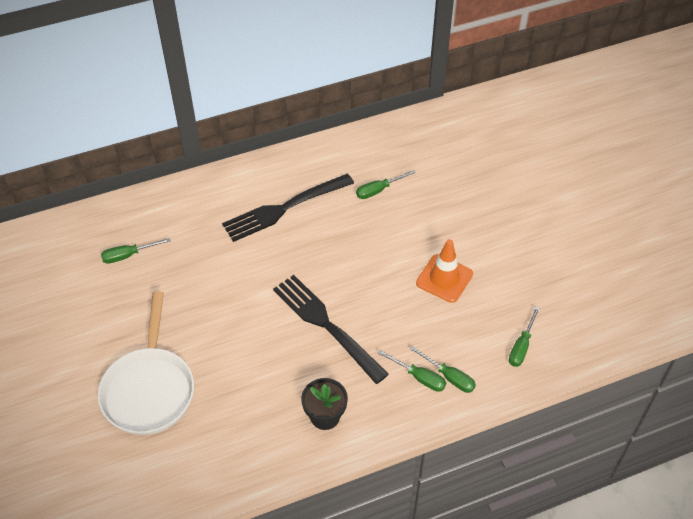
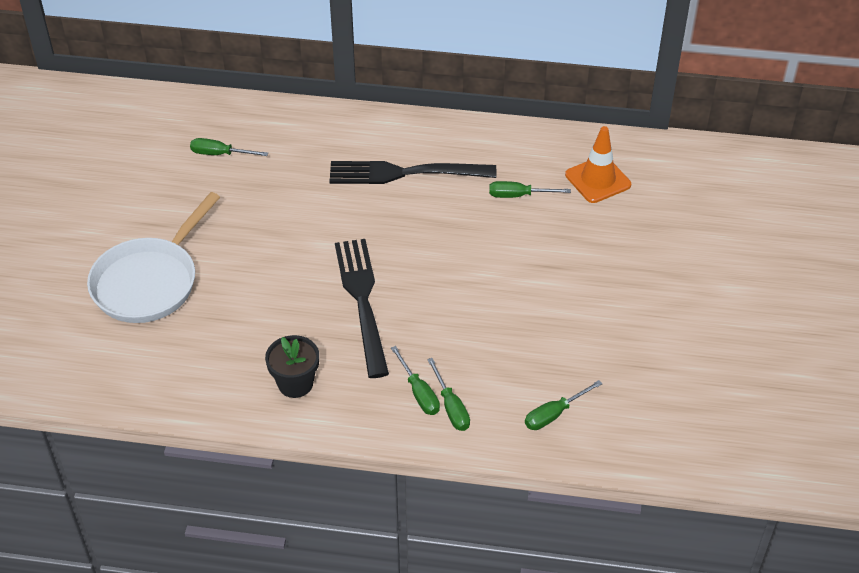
camera: 30 degrees right, 5 degrees down
orange traffic cone [416,239,473,303] -> orange traffic cone moved to [565,126,631,203]

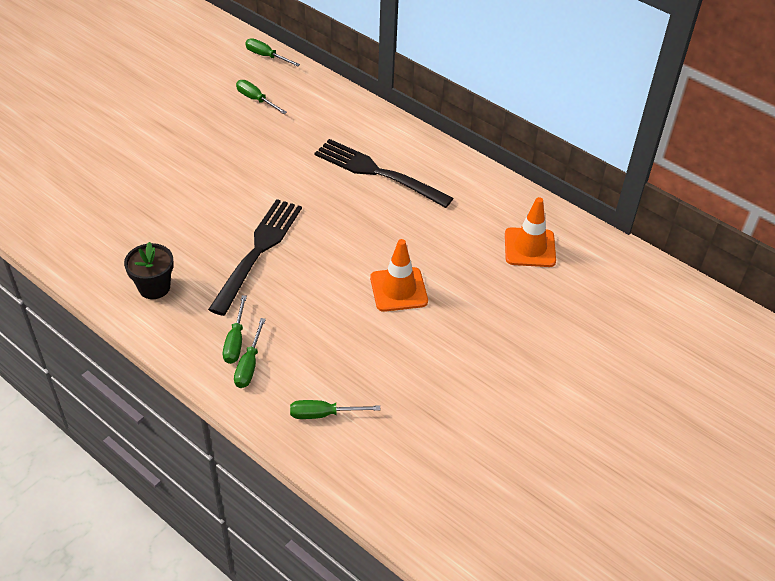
camera: 30 degrees right, 0 degrees up
white pan [87,192,220,323] -> none
green screwdriver [489,181,571,198] -> green screwdriver moved to [245,38,300,67]
none -> orange traffic cone [370,239,428,312]

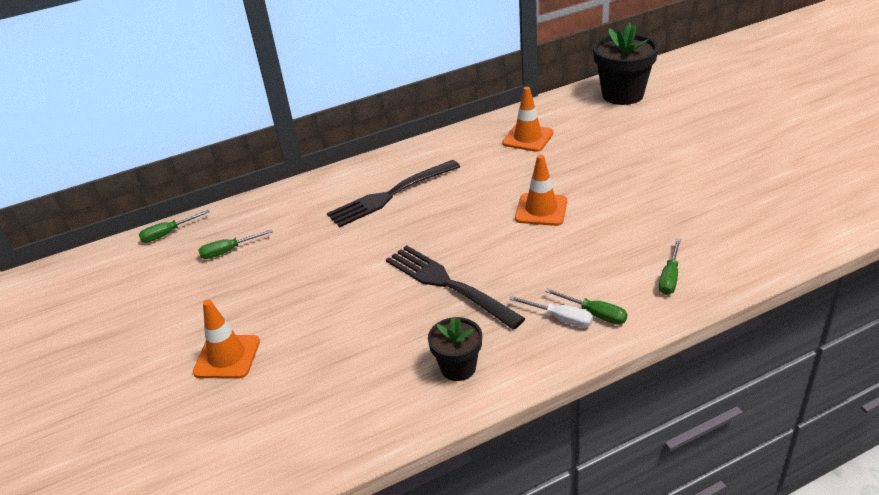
camera: 60 degrees left, 10 degrees down
green screwdriver [223,295,247,364] -> white screwdriver [509,296,593,328]
none -> orange traffic cone [193,299,260,379]
none -> black flower pot [593,23,659,105]

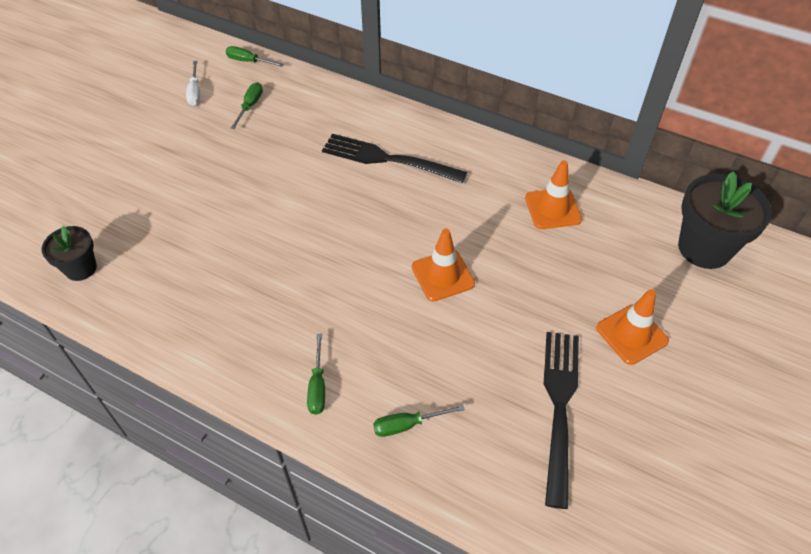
camera: 50 degrees right, 15 degrees up
orange traffic cone [193,299,260,379] -> orange traffic cone moved to [596,289,669,365]
green screwdriver [198,229,273,259] -> green screwdriver turned 75 degrees clockwise [231,83,263,129]
black fork [386,245,526,330] -> black fork moved to [544,332,579,509]
black flower pot [428,317,482,381] -> black flower pot moved to [42,226,97,281]
white screwdriver [509,296,593,328] -> white screwdriver moved to [186,61,200,106]

